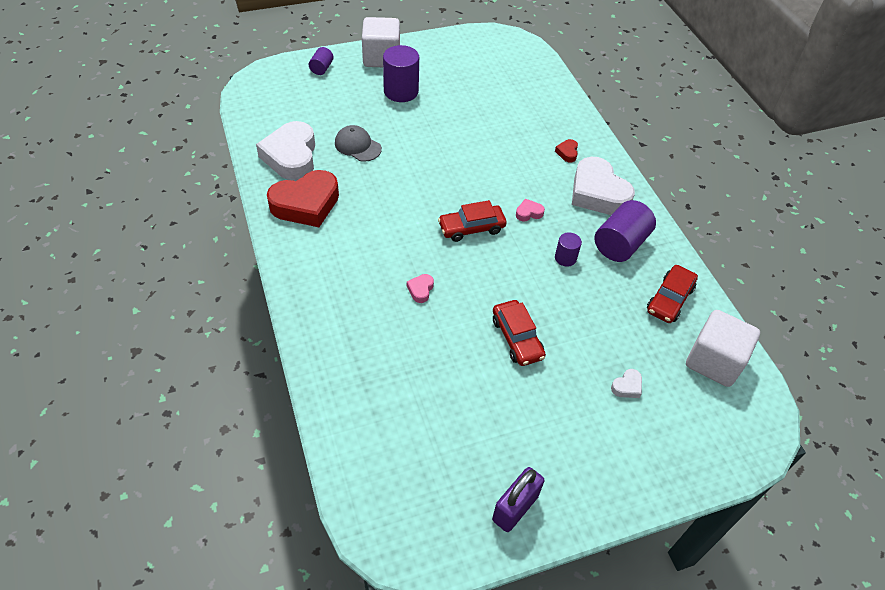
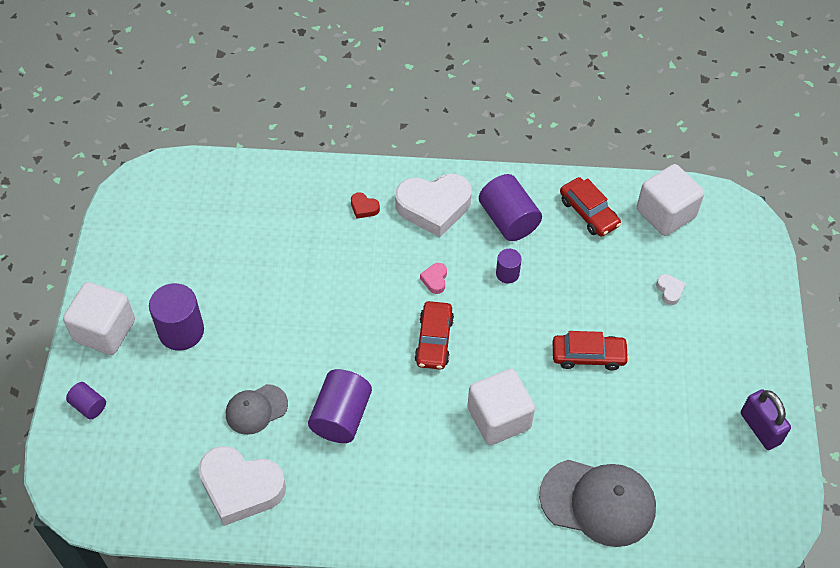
camera: 65 degrees left, 5 degrees up
red heart [267,170,339,227] -> none
pink heart [407,274,434,303] -> white cube [468,369,535,445]
none -> purple cylinder [308,369,372,443]
none -> grey cap [539,460,656,547]

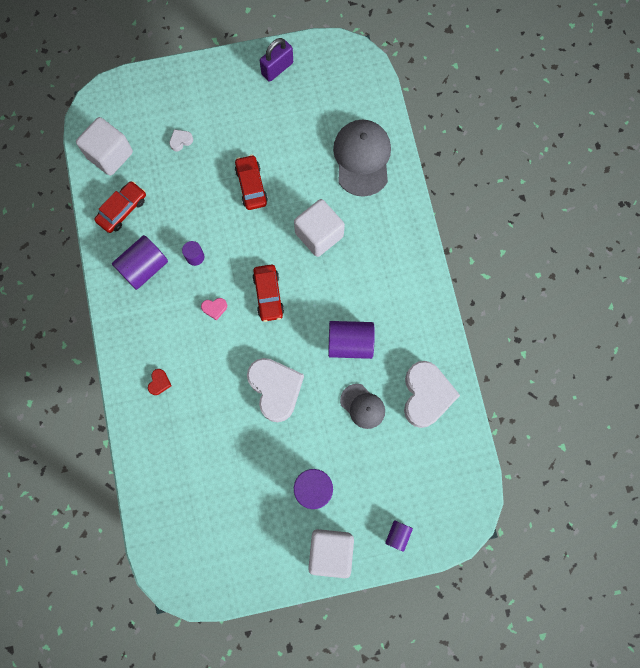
camera: 105 degrees left, 20 degrees up
white heart [395,174,472,237] -> white heart moved to [247,358,304,422]
red car [415,301,454,370] -> red car turned 90 degrees clockwise [252,265,284,322]

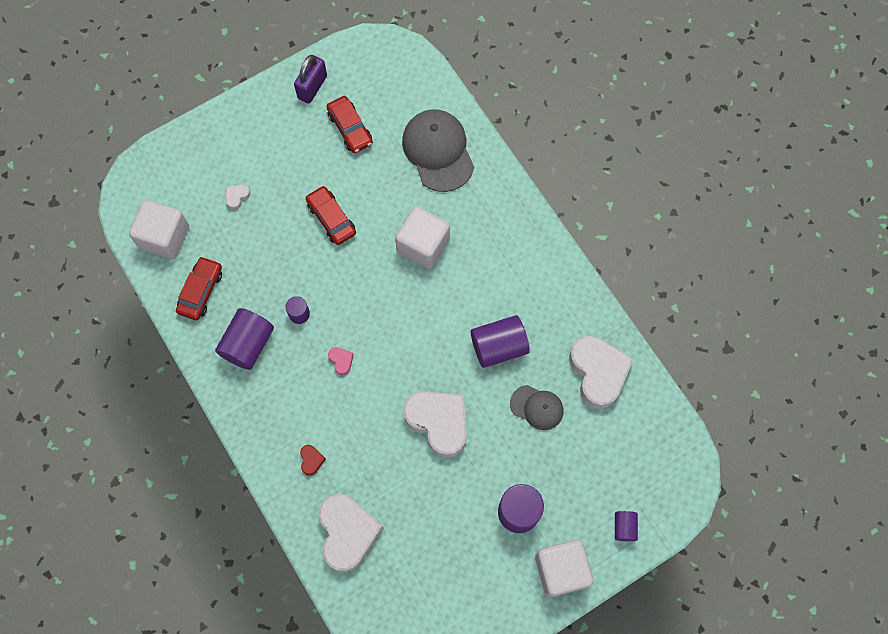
camera: 20 degrees left, 5 degrees down
pink heart [201,298,227,321] -> pink heart turned 90 degrees counterclockwise [328,347,354,375]
red car [252,265,284,322] -> red car moved to [326,96,373,153]
none -> white heart [319,494,383,572]

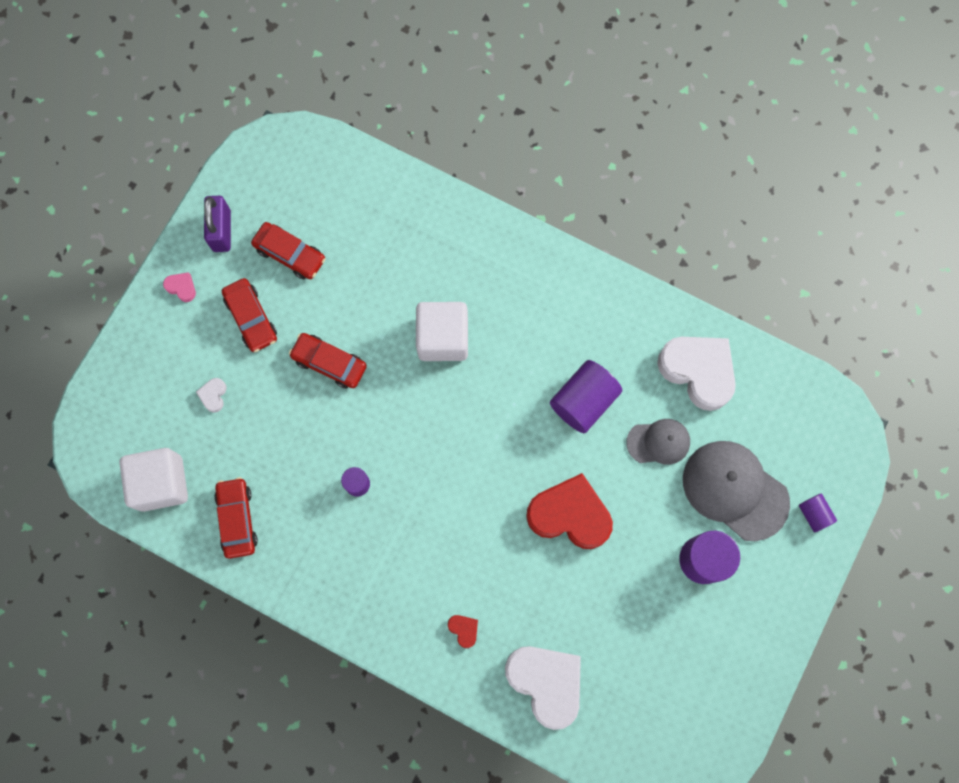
camera: 30 degrees left, 5 degrees up
purple cylinder [215,308,274,370] -> none
pink heart [328,347,354,375] -> pink heart moved to [163,272,196,302]
grey cap [402,109,474,192] -> grey cap moved to [683,441,790,541]
white heart [403,392,467,458] -> red heart [526,473,613,549]
white cube [535,540,593,597] -> none
none -> red car [222,278,277,352]

